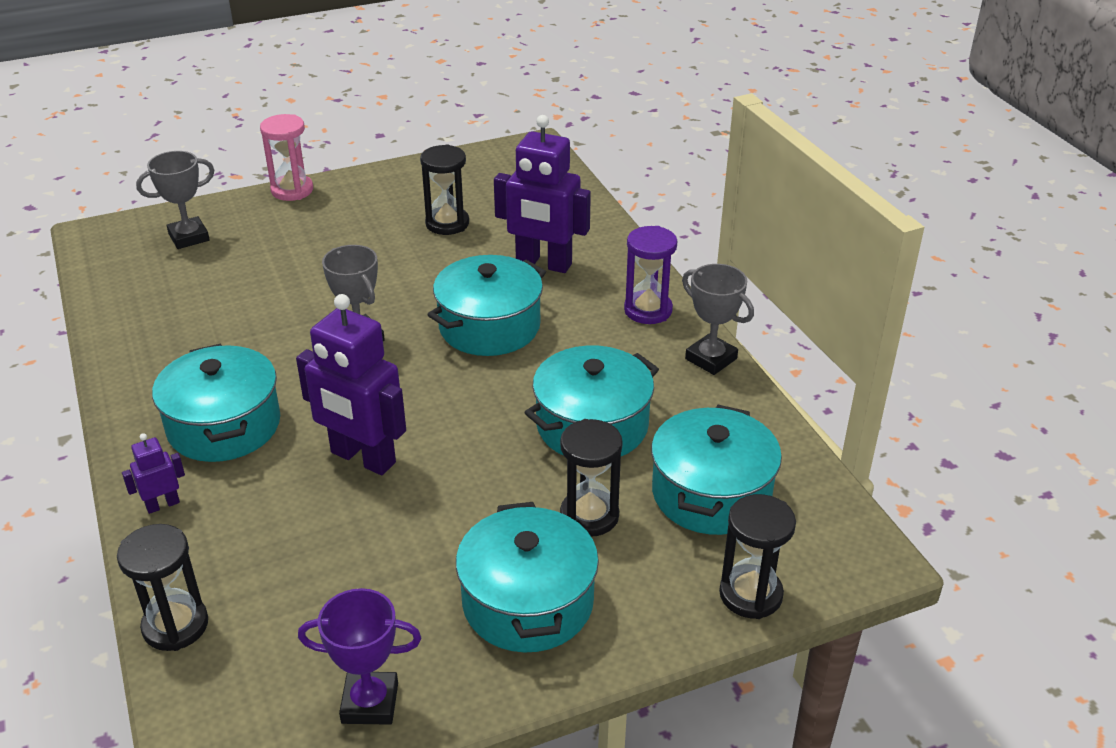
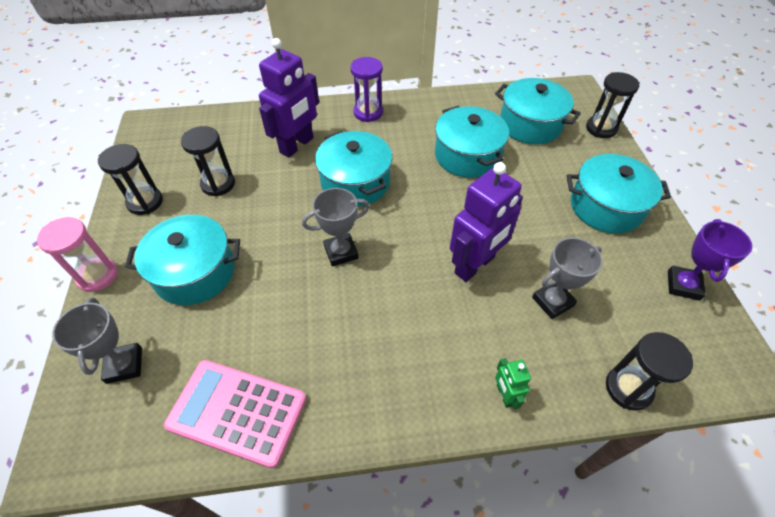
camera: 75 degrees left, 15 degrees up
purple robot [122,433,185,514] -> green robot [495,358,531,410]
turquoise pot [152,344,280,462] -> turquoise pot moved to [125,215,240,305]
black hourglass [560,419,623,536] -> black hourglass moved to [98,144,163,215]
grey trophy [682,264,754,375] -> grey trophy moved to [532,238,603,319]
none -> pink calculator [164,360,306,468]

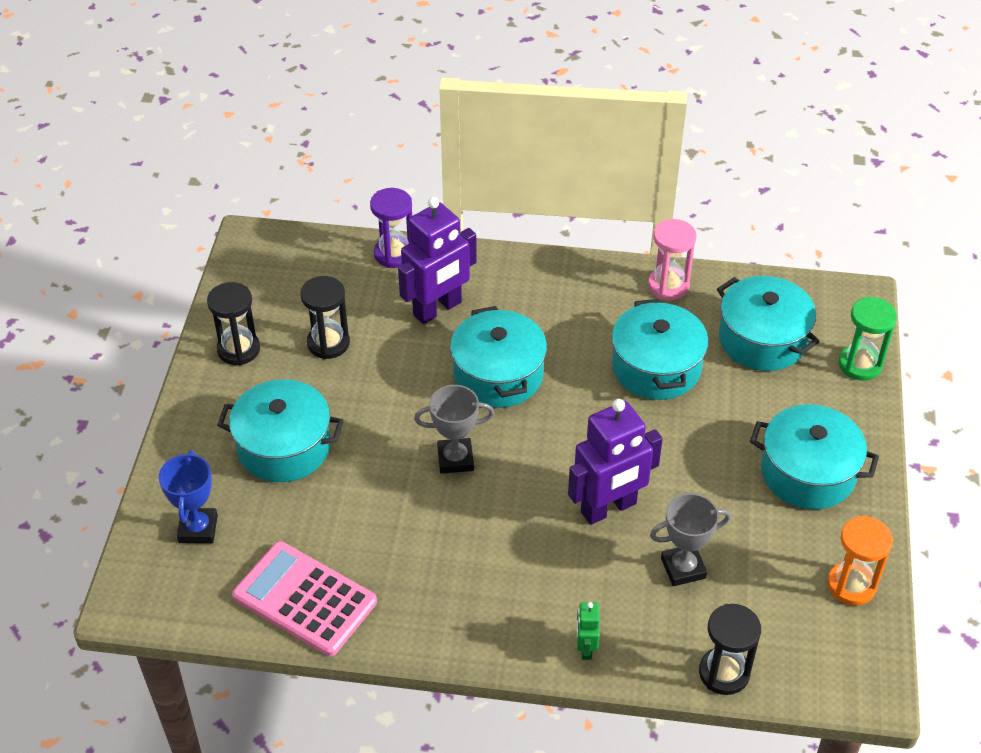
camera: 15 degrees right, 5 degrees down
pink hourglass [37,217,118,292] -> pink hourglass moved to [648,219,696,300]
grey trophy [52,297,142,384] -> blue trophy [159,450,218,543]
purple hourglass [350,57,383,122] -> purple hourglass moved to [370,188,412,268]
black hourglass [586,72,640,138] -> green hourglass [839,297,897,381]
purple trophy [668,219,752,301] -> orange hourglass [827,516,893,606]

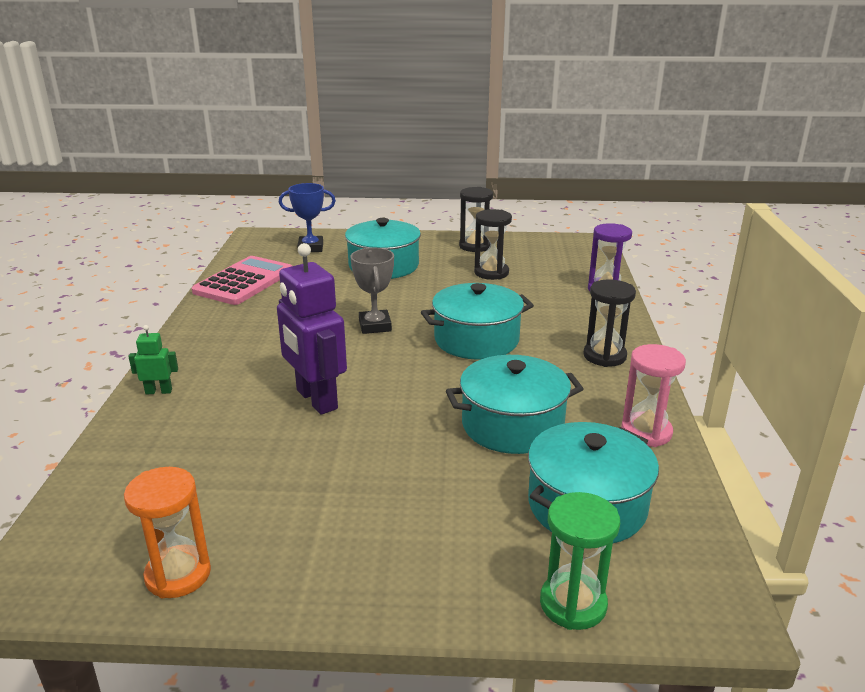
camera: 85 degrees right, 20 degrees down
purple robot [398,197,477,324] -> none
grey trophy [650,493,731,586] -> none
black hourglass [699,604,761,695] -> black hourglass moved to [583,279,636,367]
turquoise pot [750,404,879,509] -> none

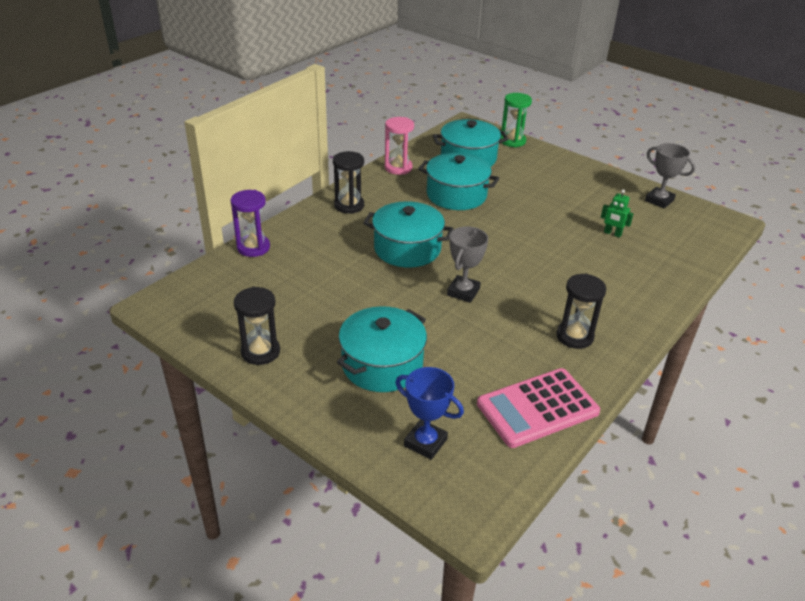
camera: 145 degrees left, 10 degrees up
orange hourglass [124,467,211,598] -> grey trophy [645,143,695,209]
green robot [128,325,178,394] -> green robot moved to [601,189,633,238]
purple robot [277,243,347,415] -> none
black hourglass [474,209,512,280] -> black hourglass moved to [556,273,606,349]

